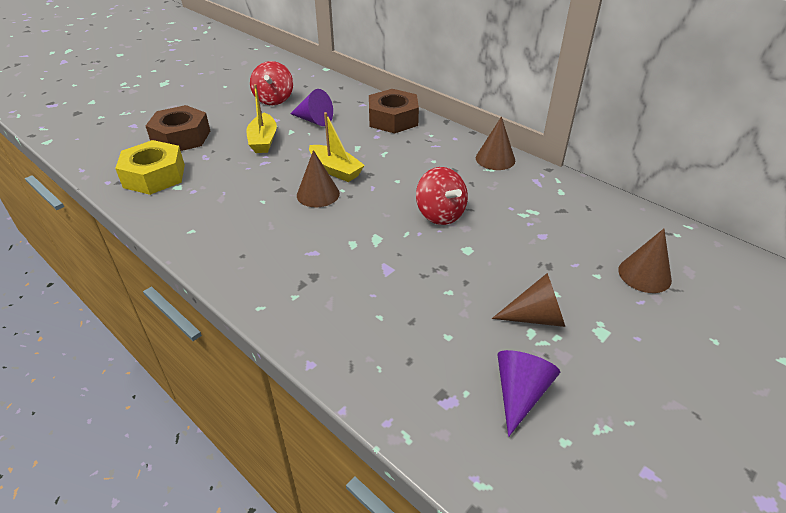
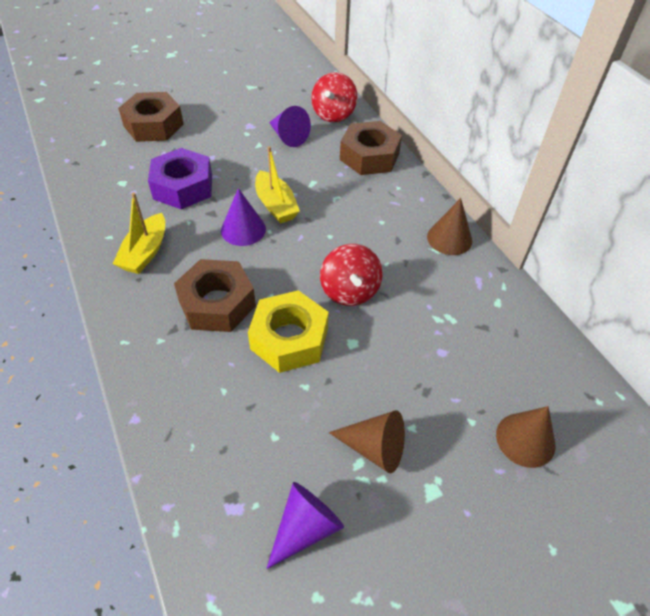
camera: 20 degrees right, 10 degrees up
yellow nut [115,140,185,195] -> yellow nut moved to [248,290,329,373]
yellow boat [246,84,277,153] -> yellow boat moved to [113,192,165,274]
red spinning top [250,61,293,105] -> red spinning top moved to [311,72,357,122]
brown cone [297,150,340,207] -> purple cone [221,188,266,246]
none -> purple nut [148,148,212,209]
none -> brown nut [174,259,256,332]

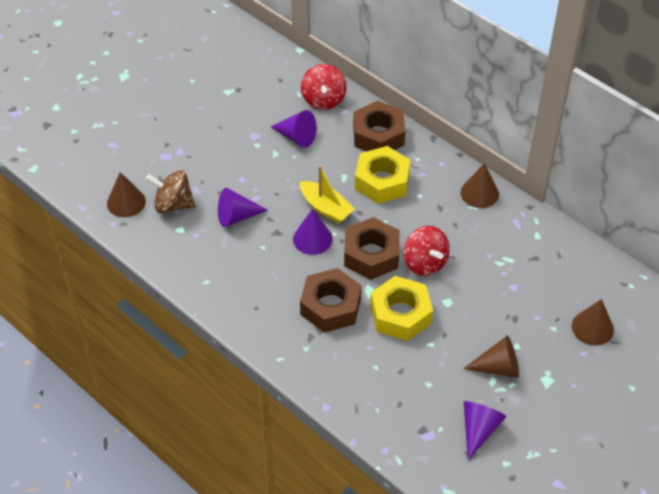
camera: 20 degrees left, 0 degrees up
yellow boat [113,192,165,274] -> none
brown nut [118,92,184,142] -> brown nut moved to [344,217,400,280]
purple nut [148,148,212,209] -> purple cone [218,188,268,227]
none -> brown cone [107,172,146,217]
none -> brown spinning top [146,170,196,213]
none -> yellow nut [355,146,411,204]

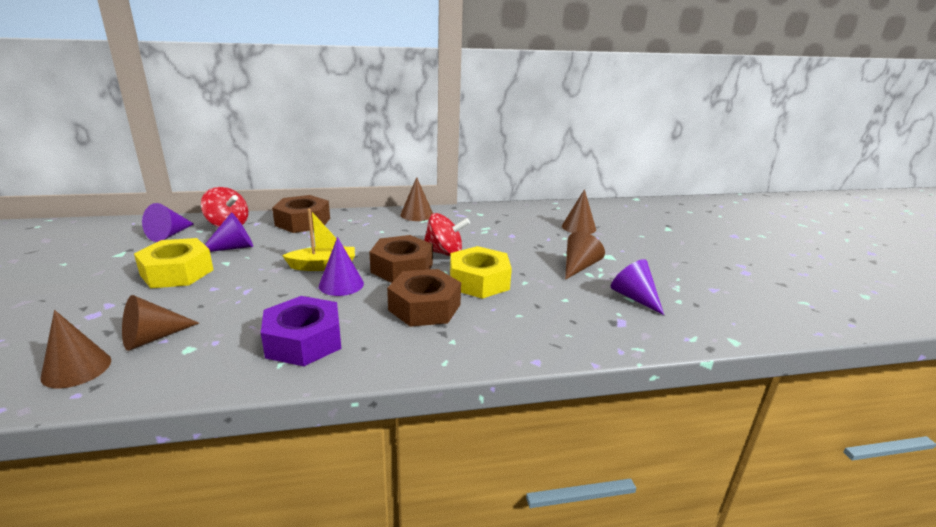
camera: 55 degrees left, 25 degrees down
brown spinning top [146,170,196,213] -> brown cone [122,295,199,351]
purple cone [218,188,268,227] -> purple cone moved to [142,203,194,242]
yellow nut [355,146,411,204] -> yellow nut moved to [134,238,214,288]
none -> purple nut [261,296,341,366]

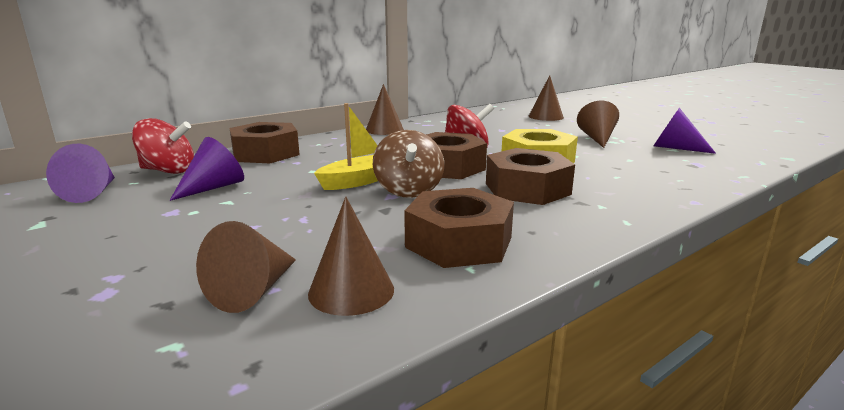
camera: 25 degrees left, 5 degrees down
brown cone [40,310,111,388] -> brown cone moved to [308,197,394,316]
yellow nut [134,238,214,288] -> none
purple nut [261,296,341,366] -> brown nut [404,188,514,268]
purple cone [319,237,364,296] -> brown spinning top [373,130,444,198]

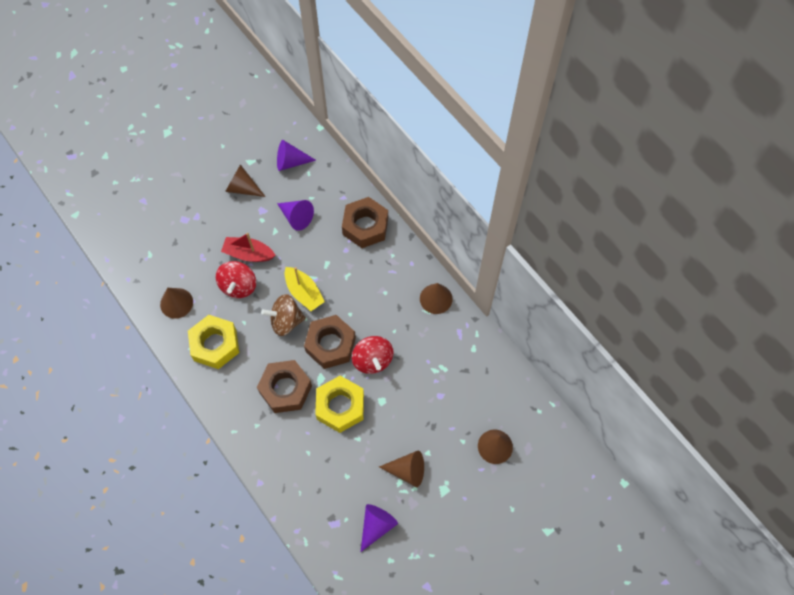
camera: 90 degrees right, 45 degrees up
red spinning top [132,118,194,174] -> red spinning top moved to [216,261,256,298]
brown cone [196,221,296,313] -> brown cone moved to [225,164,266,197]
brown nut [404,188,514,268] -> yellow nut [188,315,239,369]
none -> red boat [221,233,275,262]

